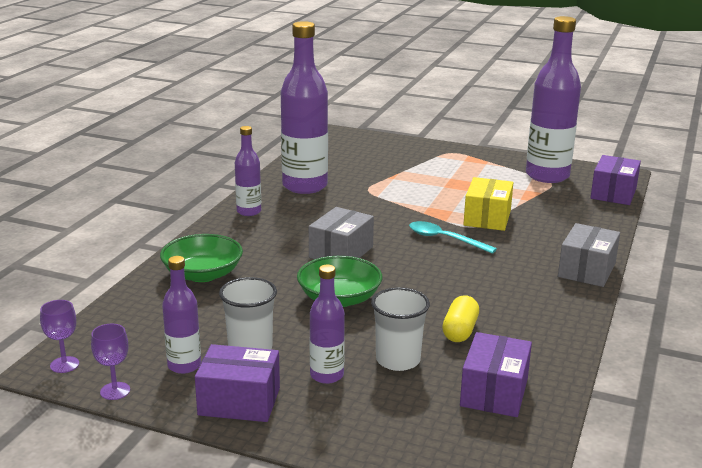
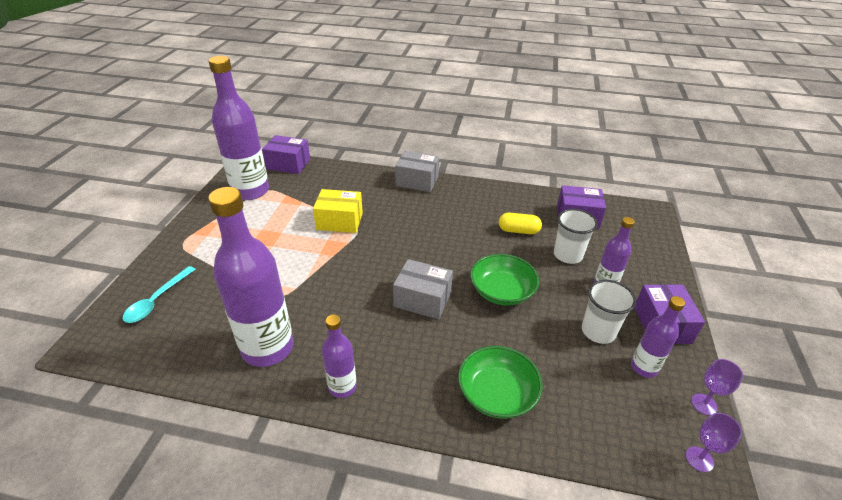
camera: 100 degrees left, 15 degrees up
turquoise spoon [409,221,497,254] -> turquoise spoon moved to [122,266,196,323]

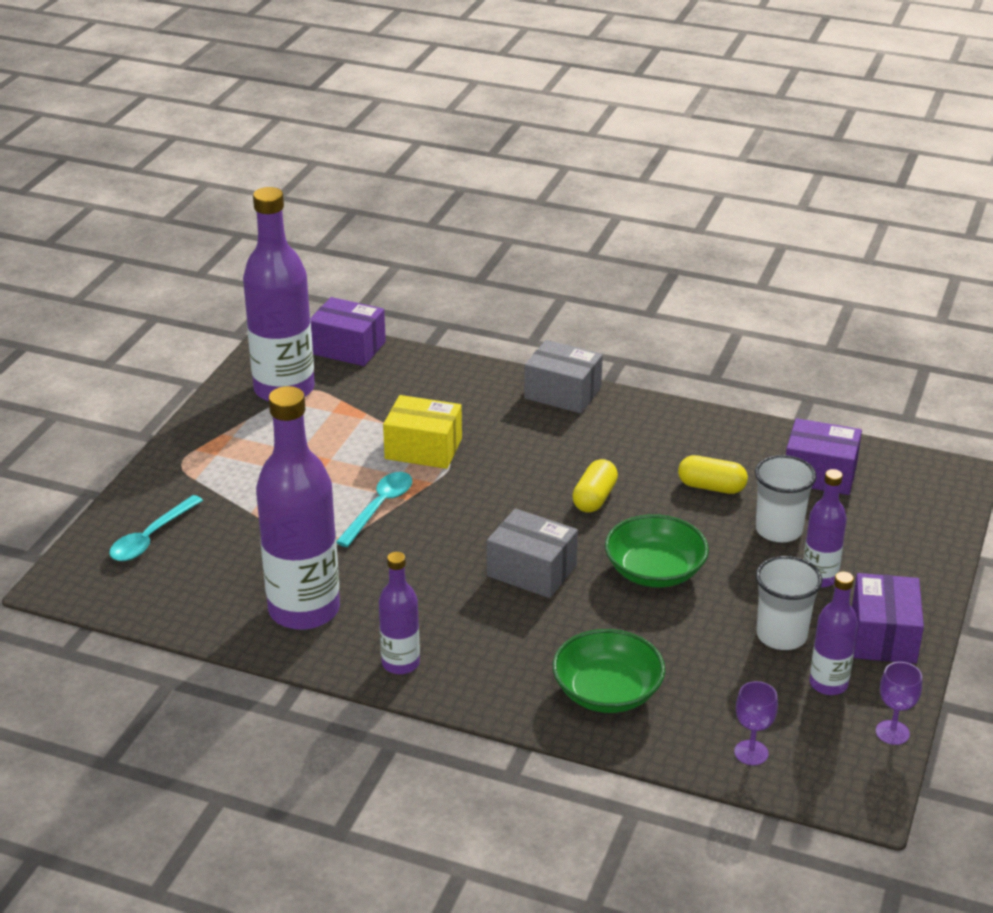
camera: 10 degrees right, 5 degrees down
purple goblet [686,413,742,472] -> purple goblet moved to [734,681,778,765]
none -> turquoise spoon [336,472,413,547]
none -> yellow capsule [572,459,618,513]

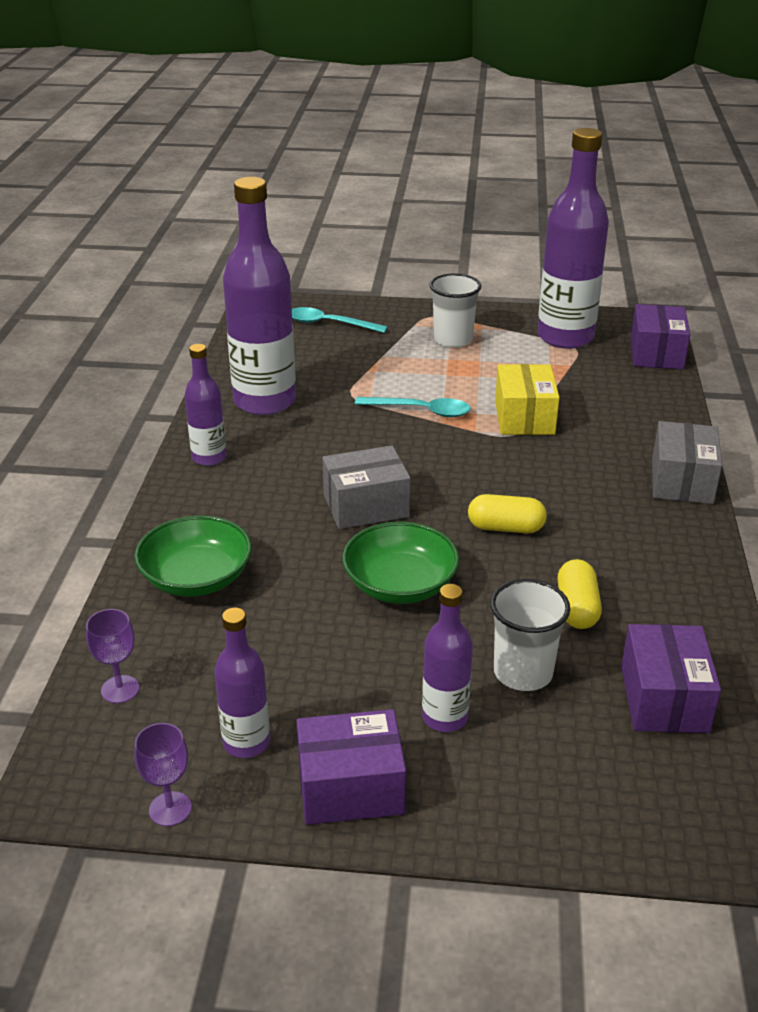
camera: 75 degrees right, 0 degrees up
grey box [487,509,578,598] -> grey box turned 60 degrees clockwise [322,445,411,529]
white cup [756,556,822,650] -> white cup moved to [429,274,482,348]

